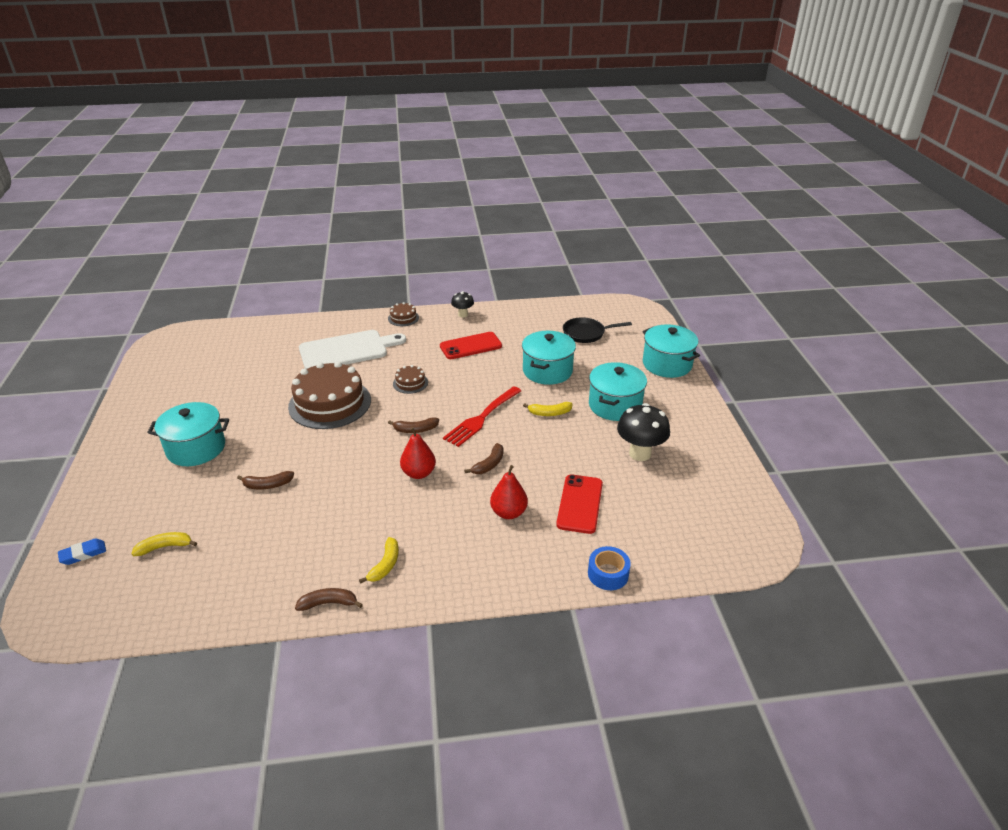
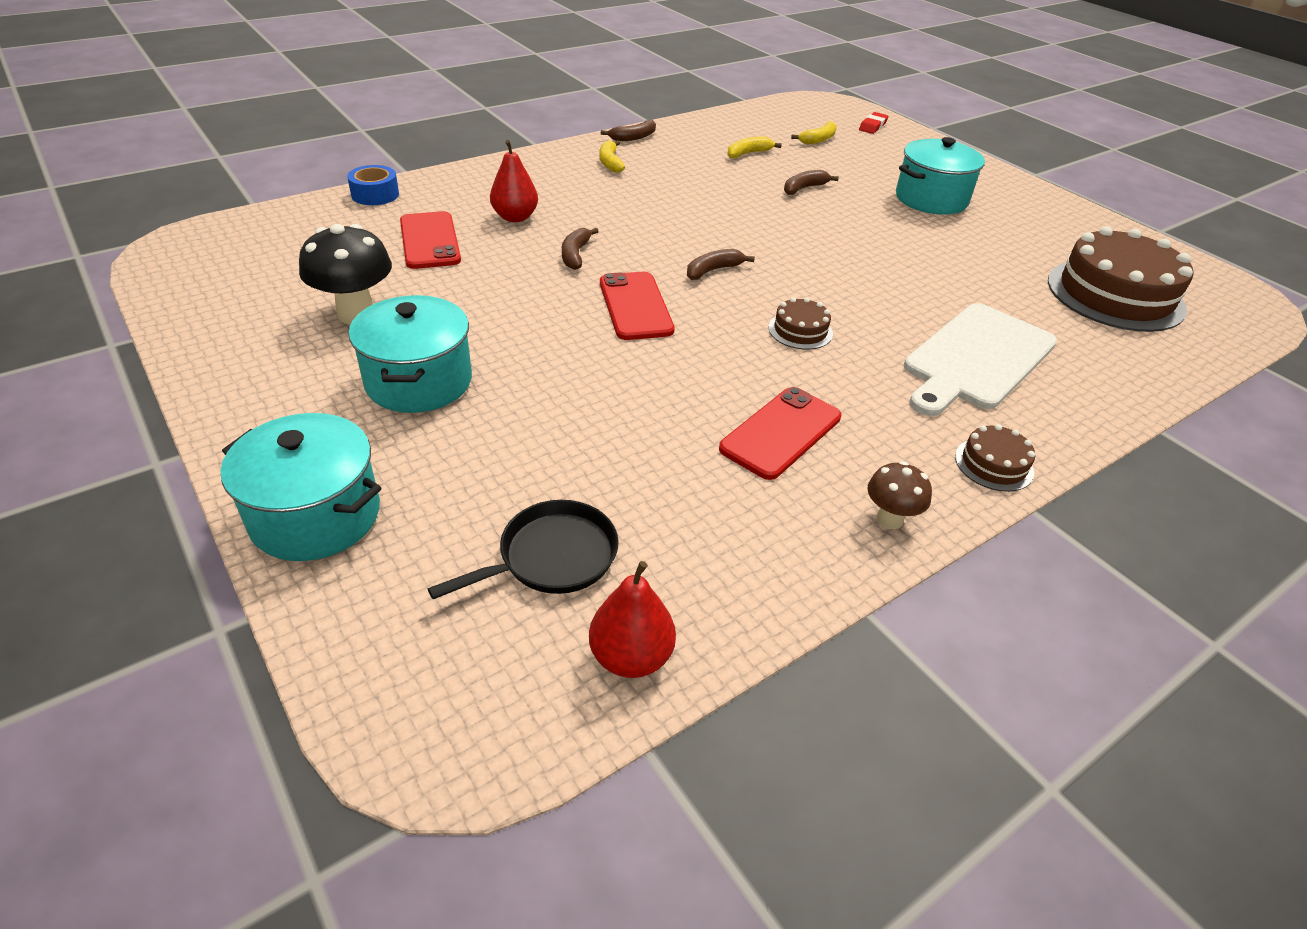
camera: 150 degrees right, 5 degrees up
blue eraser [58,538,106,565] -> red eraser [859,112,888,134]
brown cake [288,361,371,429] -> brown cake moved to [1048,226,1193,332]
red pear [400,427,436,479] -> red pear moved to [589,561,676,678]
red fork [443,386,521,447] -> red phone [600,272,675,340]
black mushroom [451,291,474,318] -> brown mushroom [867,461,932,529]
turquoise pot [522,331,576,385] -> none
yellow banana [523,402,572,416] -> yellow banana moved to [727,137,782,158]

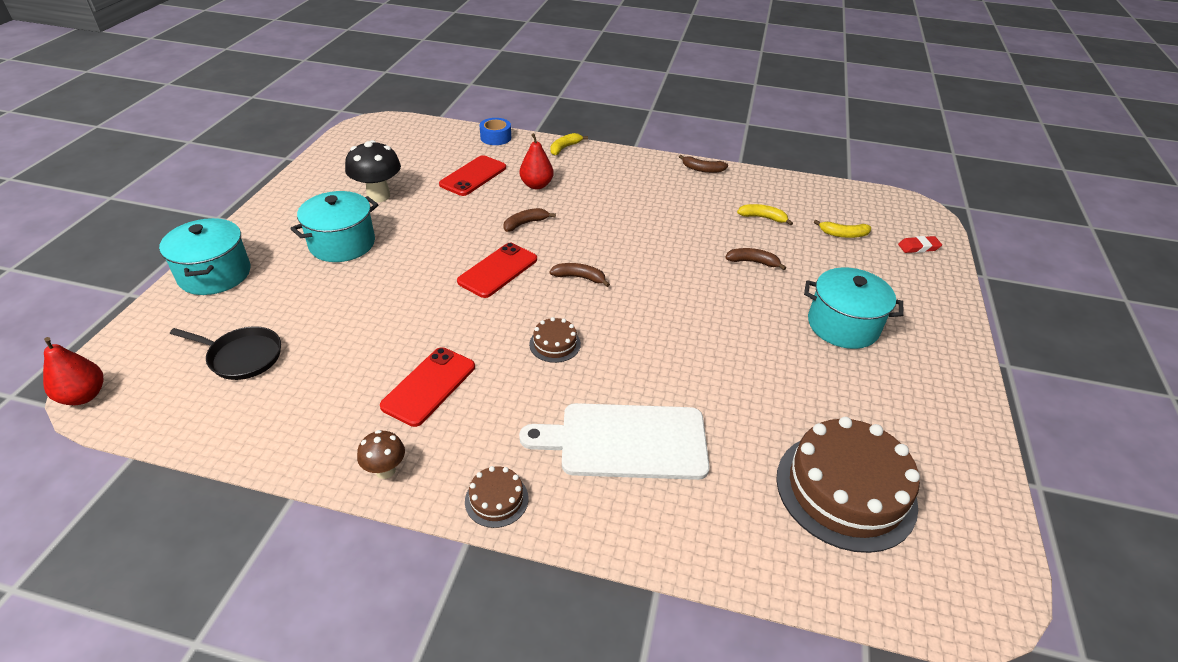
camera: 50 degrees right, 0 degrees up
red pear [589,561,676,678] -> red pear moved to [43,337,104,405]
yellow banana [600,140,625,173] -> yellow banana moved to [550,133,588,155]
red phone [719,387,841,480] -> red phone turned 60 degrees counterclockwise [380,347,475,427]

